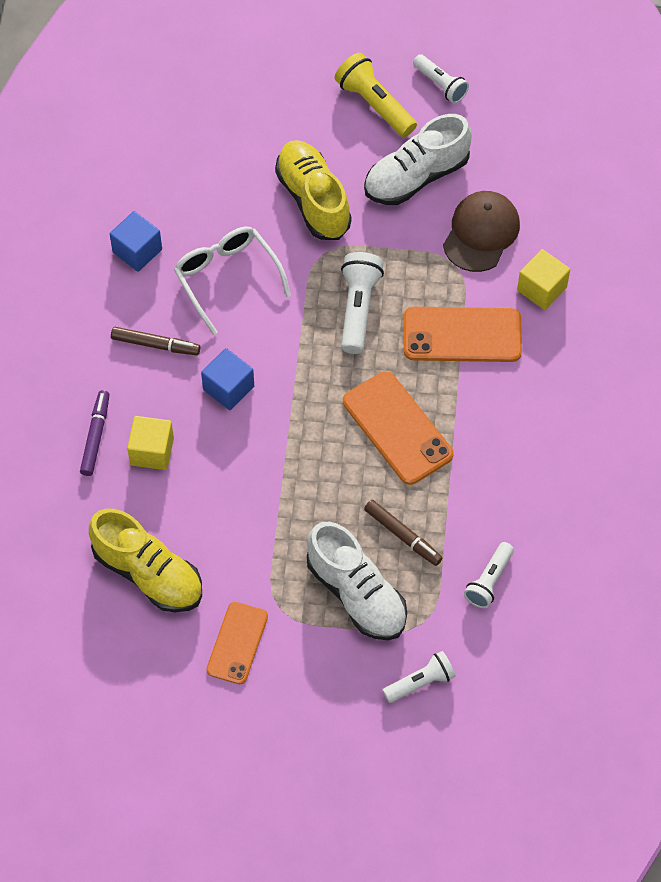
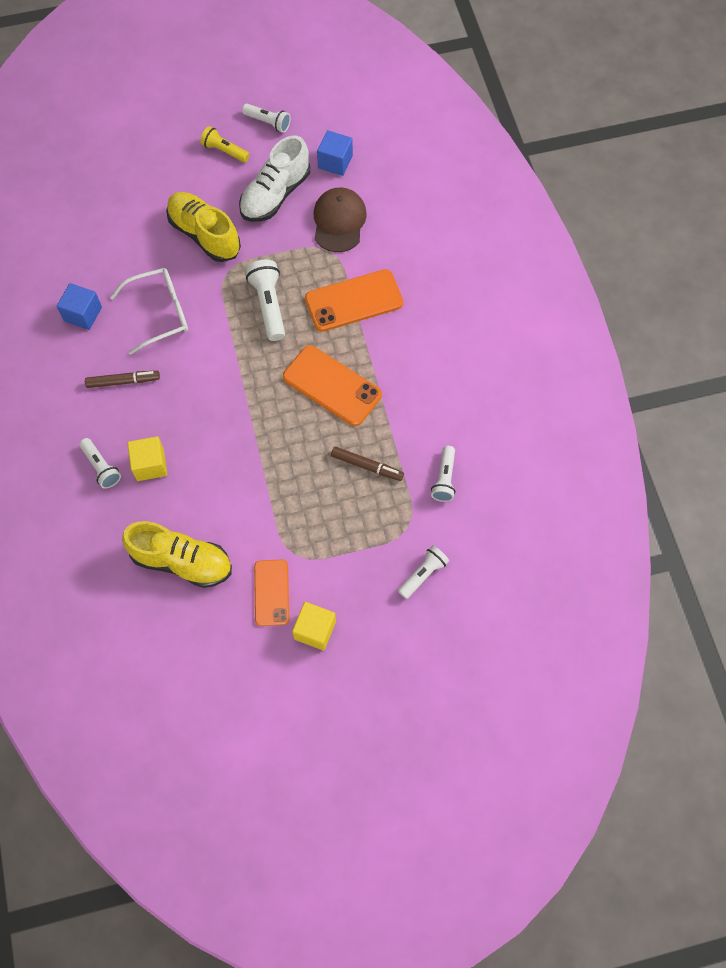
camera: 20 degrees left, 5 degrees up
purple marker [80,390,110,476] -> white flashlight [79,438,121,489]
white glasses [174,227,291,335] -> white glasses turned 120 degrees clockwise [110,268,188,355]
blue cube [201,348,254,410] -> blue cube moved to [317,130,353,176]
white shoe [307,522,407,640] -> none
yellow flashlight [335,53,417,137] -> yellow flashlight [200,126,250,162], size x0.66
yellow cube [517,249,570,310] -> yellow cube moved to [292,602,336,650]

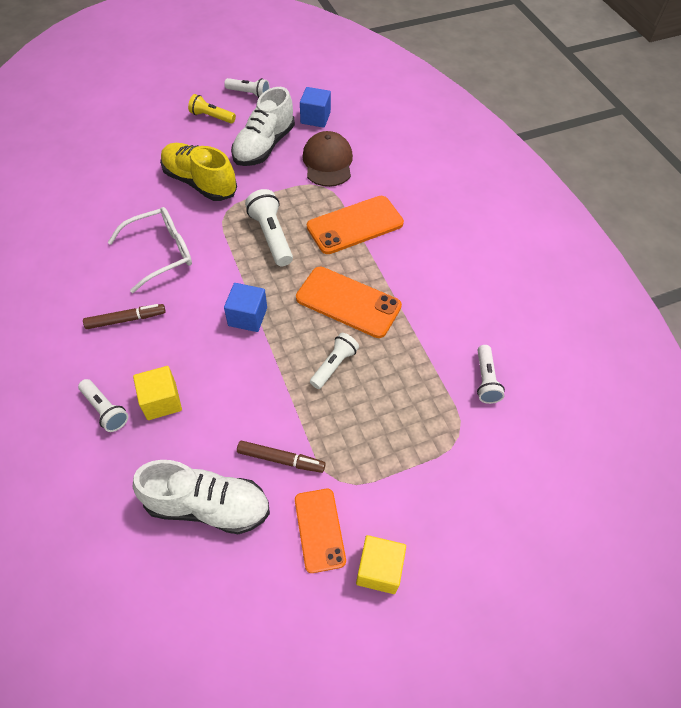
camera: 10 degrees left, 10 degrees down
blue cube [57,283,102,330] -> blue cube moved to [224,283,267,332]
yellow shoe [122,521,232,588] -> white shoe [133,460,270,534]
brown marker [331,446,404,481] -> brown marker moved to [237,441,326,473]
white flashlight [398,545,449,599] -> white flashlight moved to [310,333,359,389]

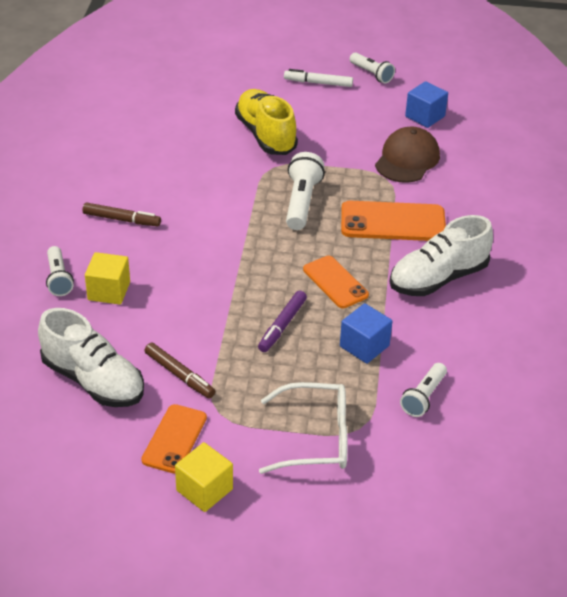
camera: 30 degrees right, 15 degrees down
white glasses [108,207,192,293] -> white glasses moved to [259,382,348,474]
yellow flashlight [188,94,236,124] -> white marker [284,69,353,87]
blue cube [224,283,267,332] -> blue cube moved to [340,303,392,364]
white shoe [231,87,295,166] -> white shoe moved to [390,215,493,296]
orange phone [296,267,402,338] -> orange phone [303,256,369,308], size x0.65
white flashlight [310,333,359,389] -> purple marker [258,291,307,352]

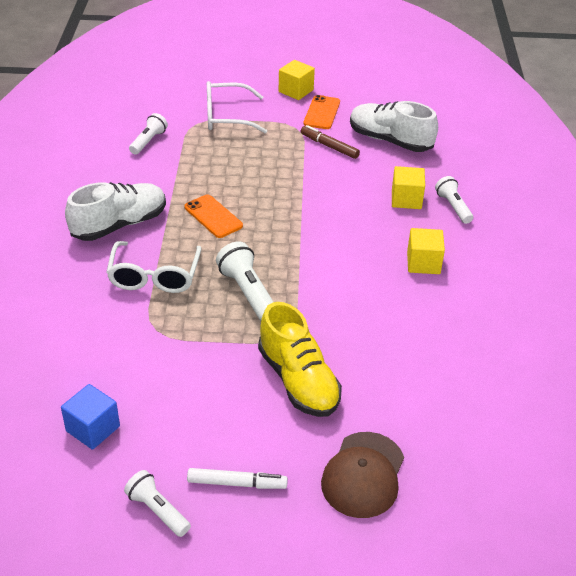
camera: 175 degrees right, 0 degrees up
brown marker [82,203,161,226] -> yellow cube [407,228,445,274]
purple marker [258,291,307,352] -> none
white flashlight [286,152,325,230] -> white flashlight turned 150 degrees clockwise [216,241,274,321]
blue cube [340,303,392,364] -> none
orange phone [341,201,446,241] -> white glasses [106,241,202,293]
brown cap [375,126,440,183] -> brown cap moved to [321,432,404,518]

